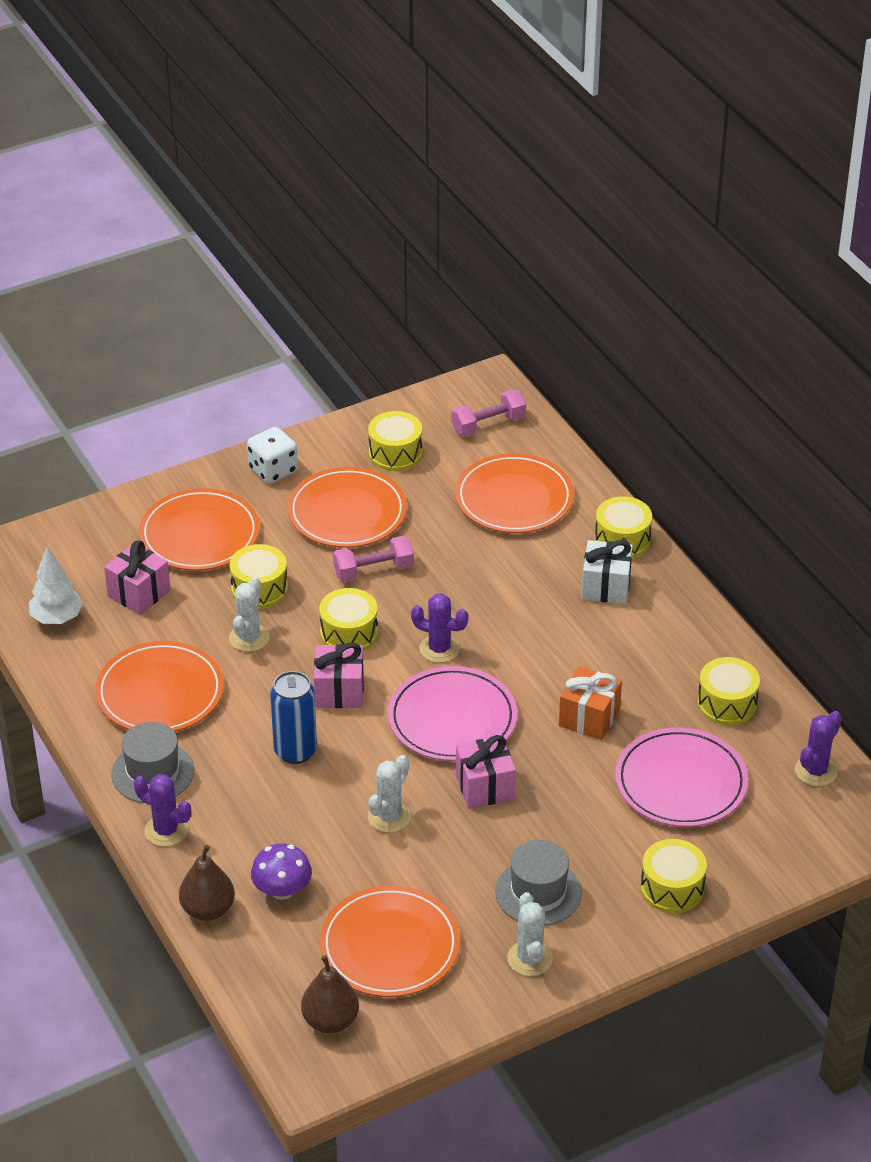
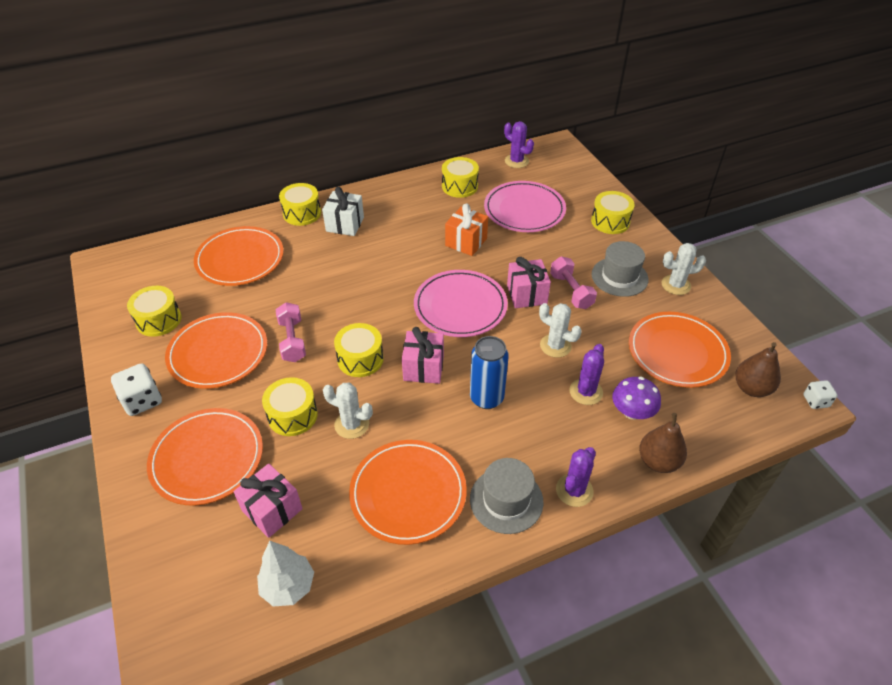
camera: 85 degrees left, 5 degrees up
purple cactus [411,594,468,663] -> purple cactus moved to [569,344,604,405]
pink dumbbell [451,389,526,436] -> pink dumbbell moved to [550,256,597,309]
none -> white dice [804,380,838,409]

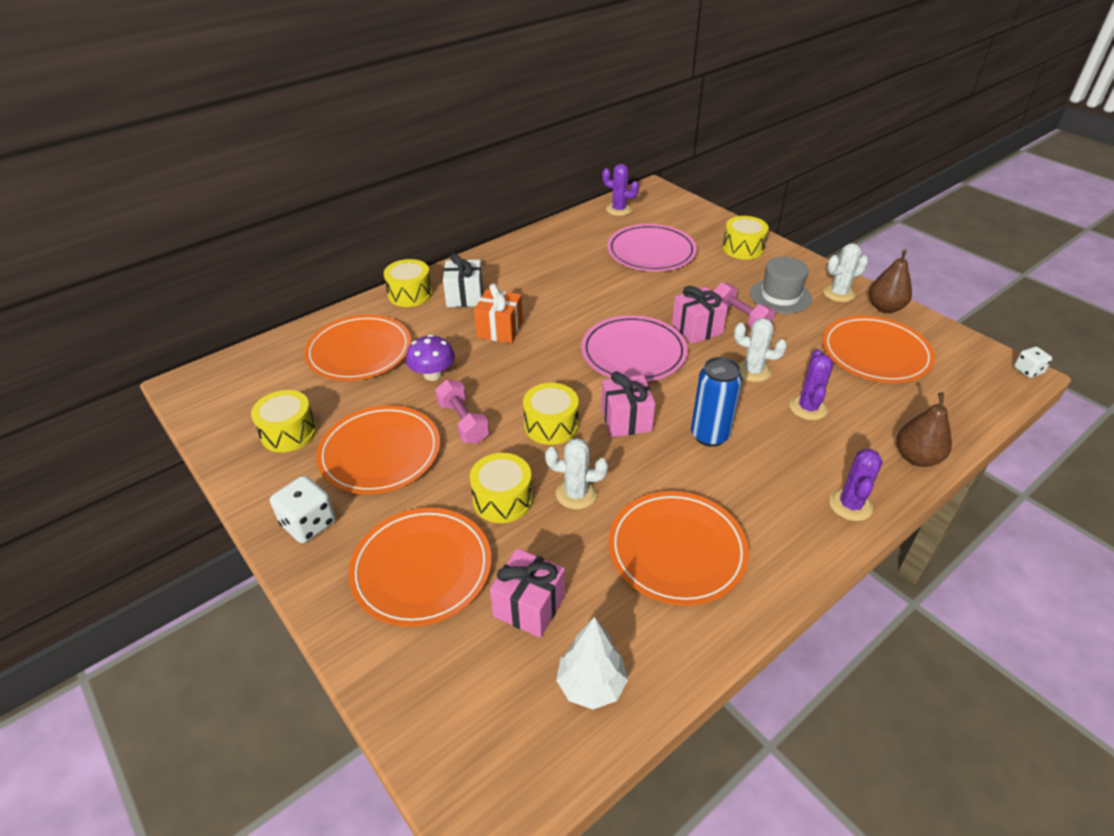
camera: 15 degrees left, 5 degrees down
yellow drum [442,157,479,198] -> none
orange gift [445,204,488,256] -> orange gift moved to [474,284,523,343]
grey hat [470,458,544,534] -> none
purple mushroom [612,377,661,420] -> purple mushroom moved to [406,334,455,381]
brown pear [735,342,781,397] -> brown pear moved to [869,249,912,313]

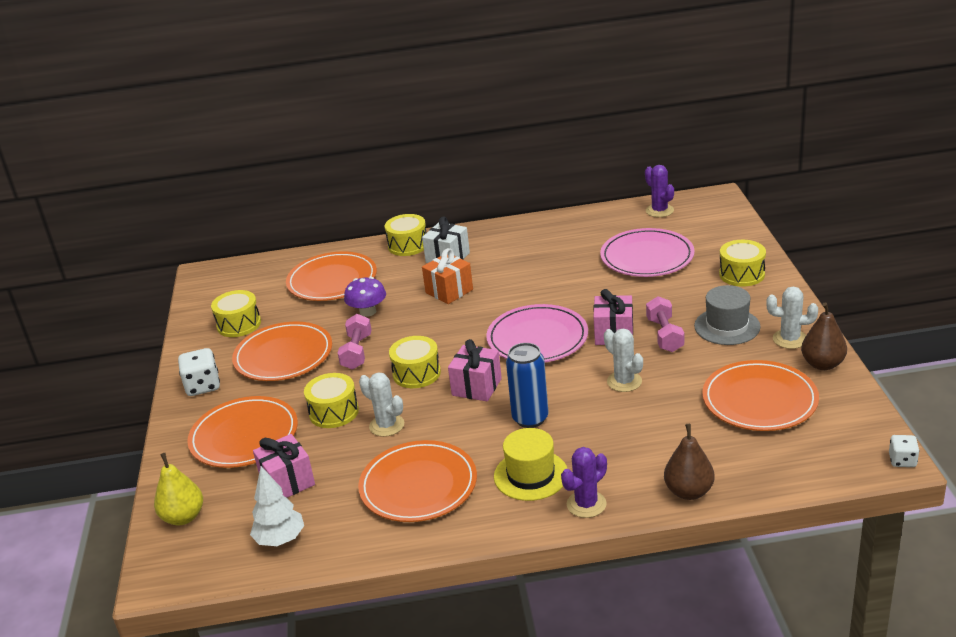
camera: 35 degrees right, 10 degrees down
purple cactus [790,349,833,420] -> none
none -> yellow pear [154,453,203,525]
none -> yellow hat [494,428,568,501]

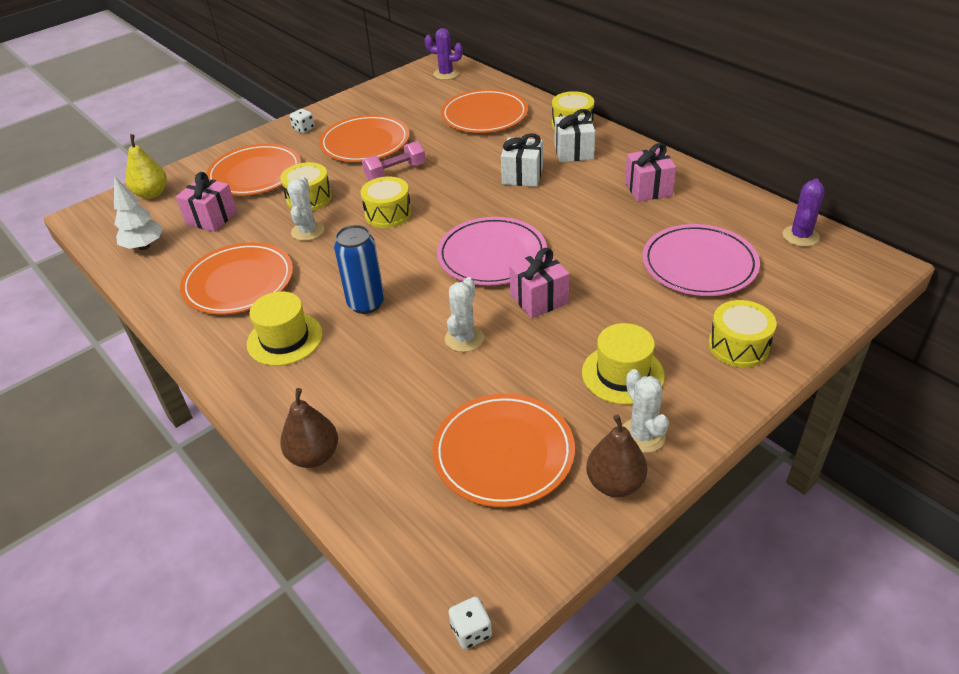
camera: 55 degrees right, 10 degrees up
white dice [178,348,220,396] -> white dice [290,109,315,133], size x0.60
yellow drum [211,290,261,337] -> none
purple mushroom [344,277,386,317] -> none
orange gift [422,248,473,304] -> white gift [501,133,543,187]
pink gift [448,339,502,401] -> pink gift moved to [625,143,676,202]
purple cactus [561,447,607,518] -> purple cactus moved to [425,28,463,80]
pink dumbbell [646,296,684,352] -> none
grey hat [694,285,761,345] -> yellow hat [582,323,665,405]

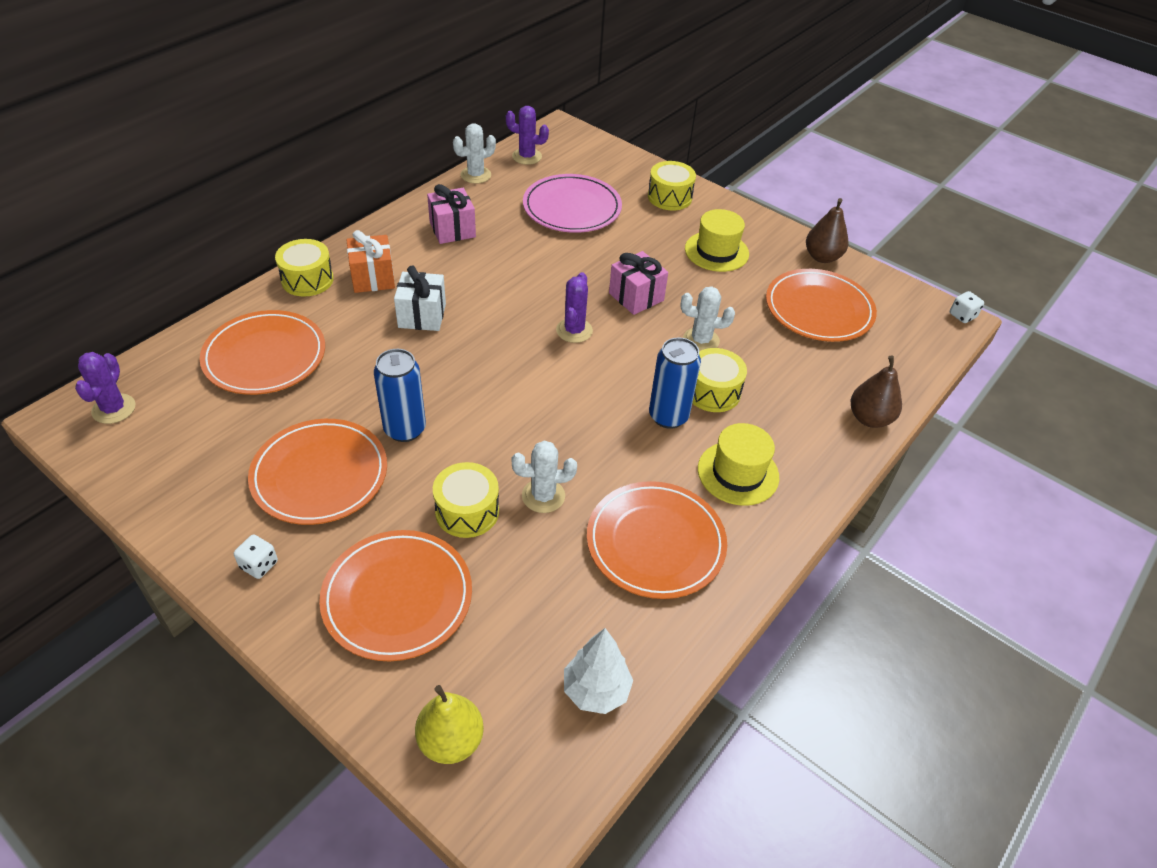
camera: 105 degrees left, 5 degrees up
pink gift [176,172,237,232] -> none
yellow drum [361,177,412,228] -> yellow drum moved to [693,348,747,412]
pink dumbbell [362,141,426,181] -> blue can [374,349,426,442]
pink plate [437,217,547,285] -> purple cactus [556,272,593,343]
white gift [555,109,595,162] -> orange gift [346,230,395,293]
white cactus [622,369,669,453] -> white cactus moved to [453,123,496,184]

